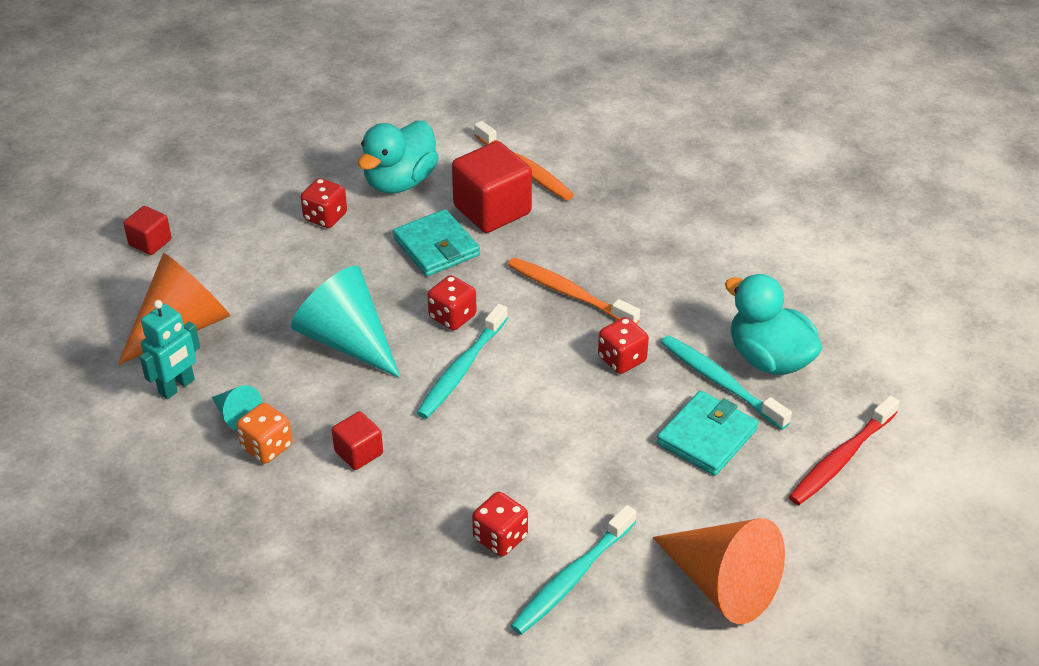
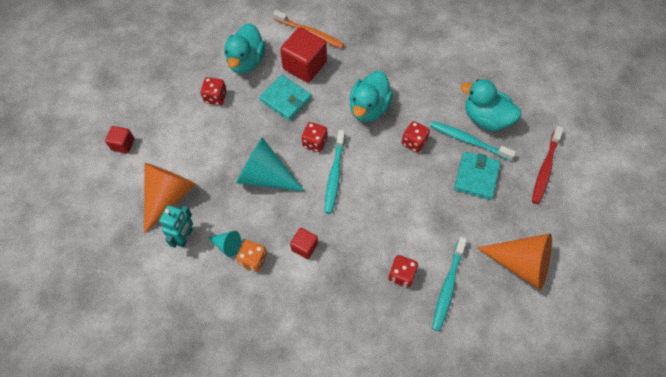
camera: 20 degrees left, 20 degrees up
orange toothbrush [508,257,640,324] -> turquoise duck [349,71,393,122]

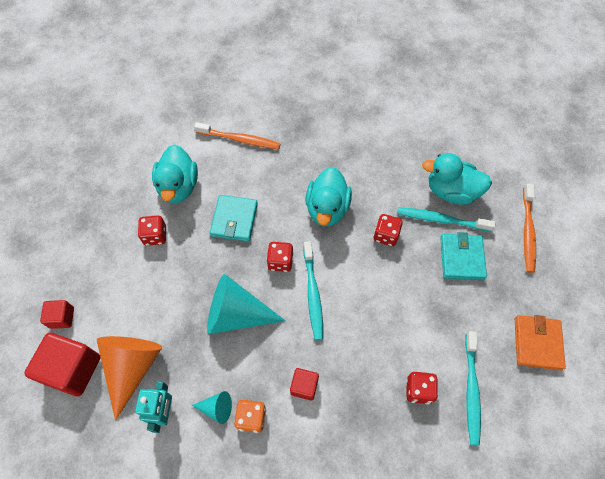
camera: 15 degrees left, 0 degrees up
turquoise wallet [259,75,312,120] -> turquoise wallet turned 75 degrees clockwise [210,195,258,242]
red cube [280,27,327,82] -> red cube moved to [24,333,101,396]
orange cone [477,233,552,290] -> orange wallet [515,315,566,370]
red toothbrush [532,126,563,204] -> orange toothbrush [523,183,536,273]

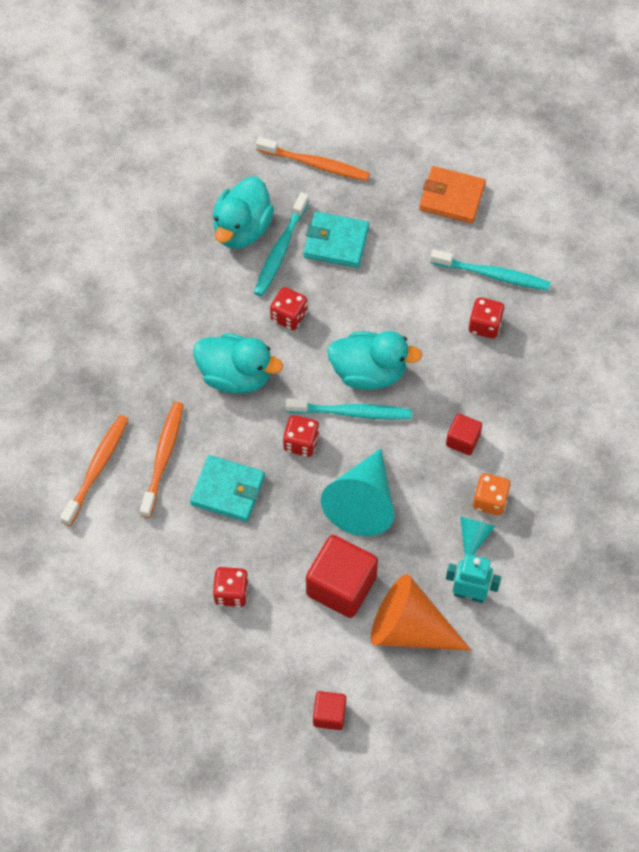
camera: 80 degrees left, 0 degrees up
red cube [24,333,101,396] -> red cube moved to [306,535,378,618]
turquoise duck [152,145,198,203] -> turquoise duck moved to [327,331,422,390]
none -> orange toothbrush [140,402,184,518]

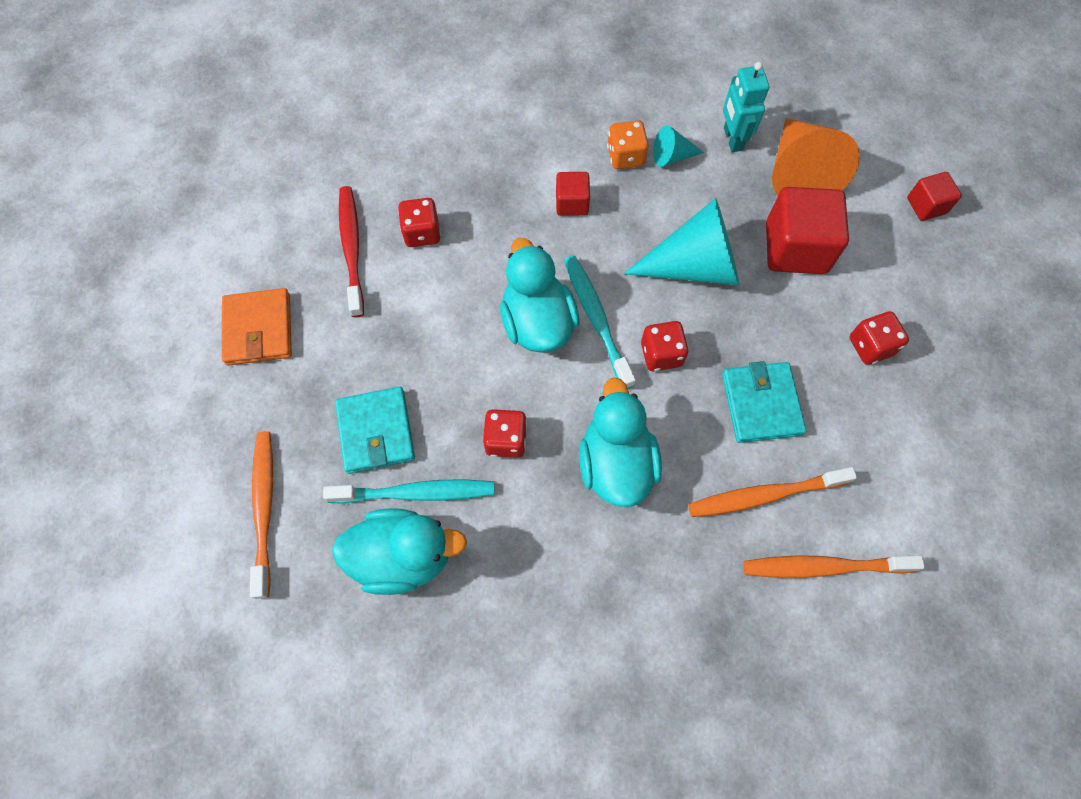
camera: 115 degrees left, 5 degrees up
turquoise toothbrush [430,249,550,290] -> red toothbrush [339,186,364,317]

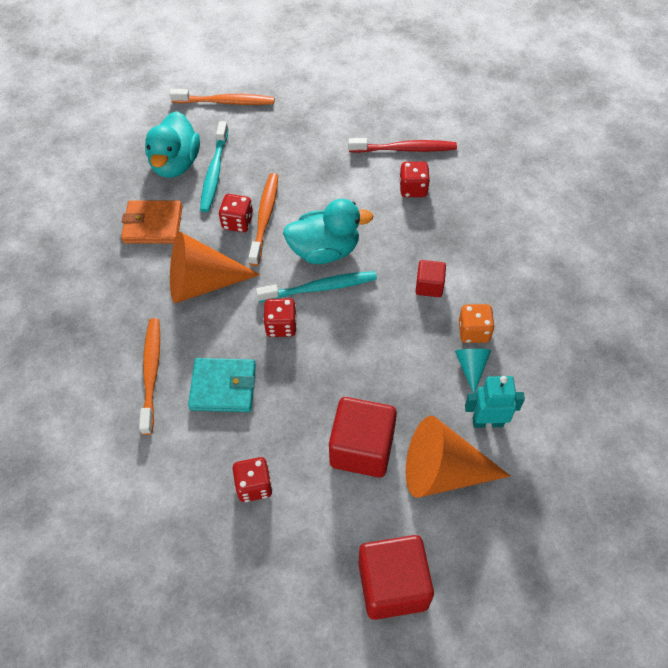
camera: 100 degrees right, 10 degrees down
orange wallet [222,288,292,366] -> orange wallet moved to [121,201,183,244]
turquoise wallet [335,387,415,474] -> none
turquoise duck [579,378,662,507] -> orange cone [170,232,260,303]
turquoise cone [624,198,739,285] -> none
orange toothbrush [743,555,925,578] -> orange toothbrush moved to [249,173,278,266]
red cube [907,172,962,221] -> red cube [358,535,434,620], size x1.89

